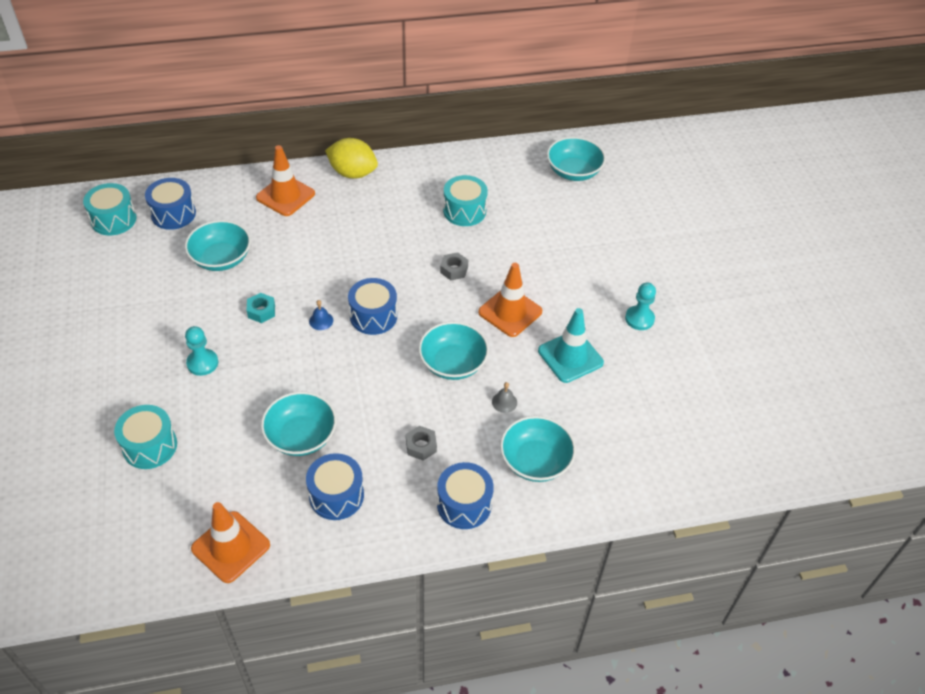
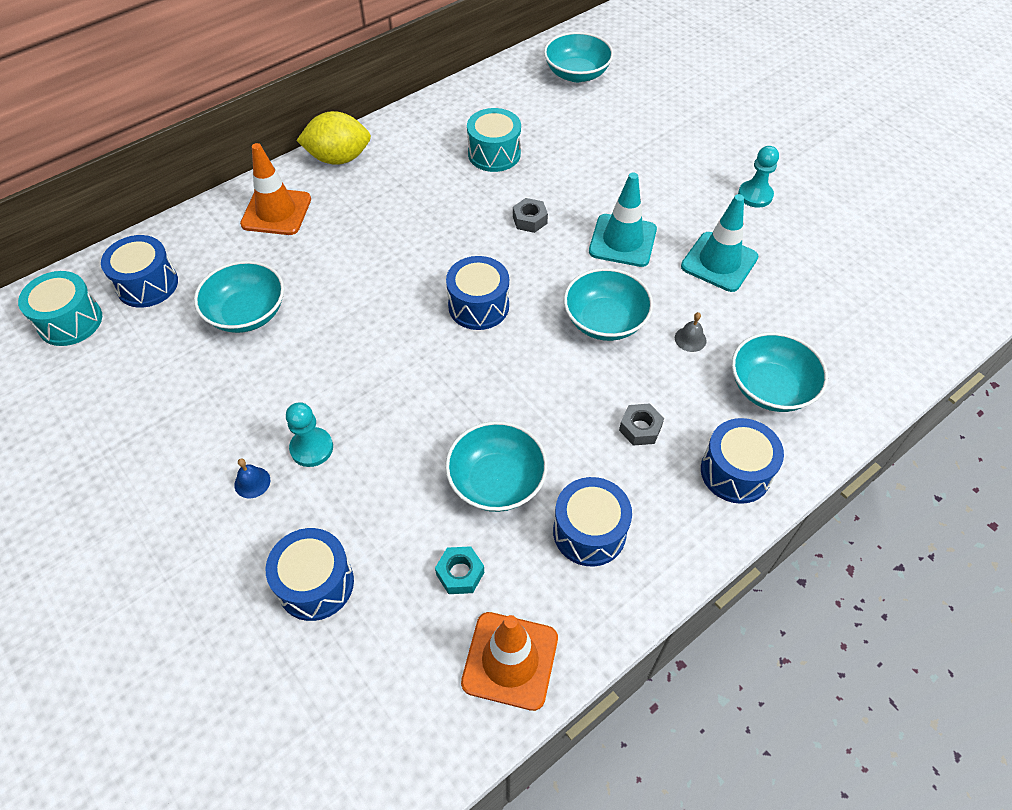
camera: 25 degrees left, 5 degrees up
turquoise drum [114,405,177,469] -> blue drum [266,528,354,621]
turquoise nut [247,293,275,323] -> turquoise nut moved to [435,546,484,594]
blue bell [309,300,333,330] -> blue bell moved to [234,458,270,498]
orange traffic cone [478,263,542,337] -> turquoise traffic cone [589,173,657,267]

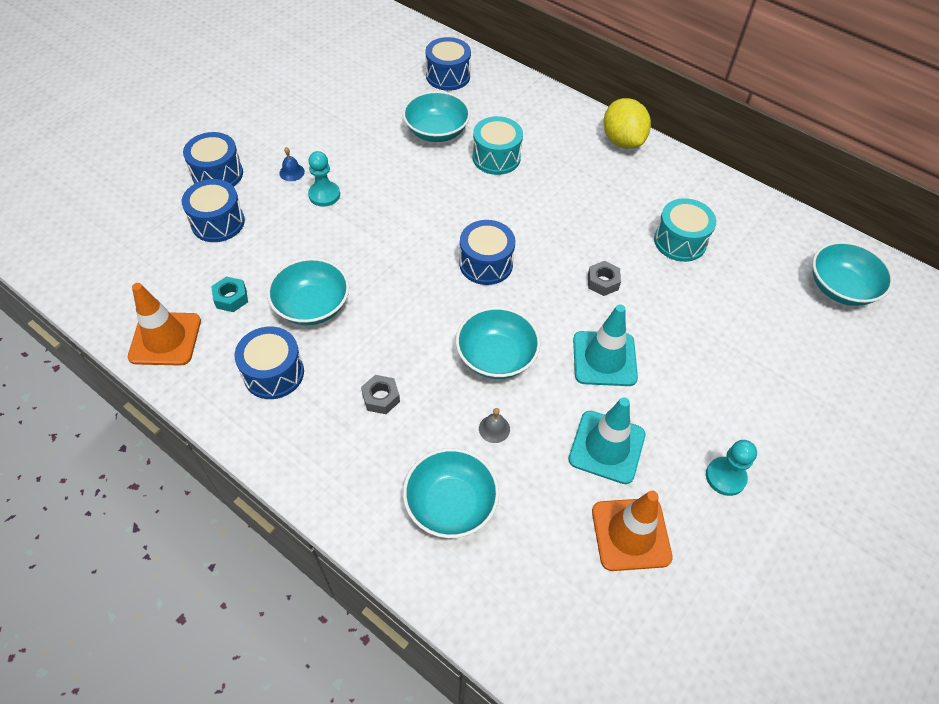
camera: 75 degrees right, 0 degrees up
turquoise drum [18,271,102,346] -> turquoise drum moved to [472,116,523,175]
orange traffic cone [240,143,311,235] -> orange traffic cone moved to [592,491,673,571]
blue drum [701,418,784,504] -> blue drum moved to [183,132,243,187]

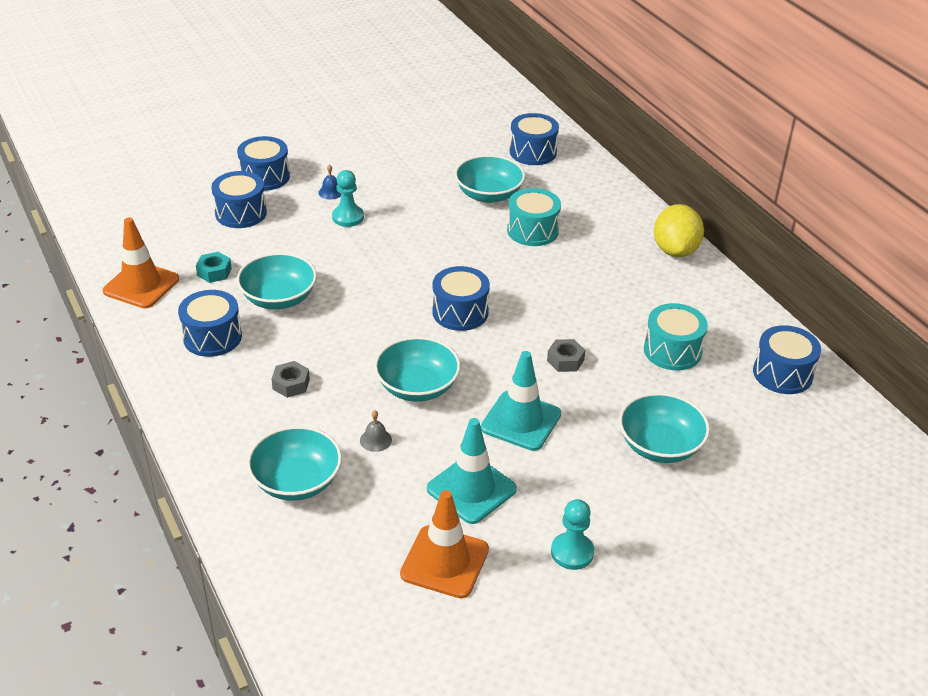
camera: 25 degrees right, 15 degrees down
turquoise bowl [813,241,893,306] -> turquoise bowl moved to [619,393,710,463]
none -> blue drum [753,325,821,394]

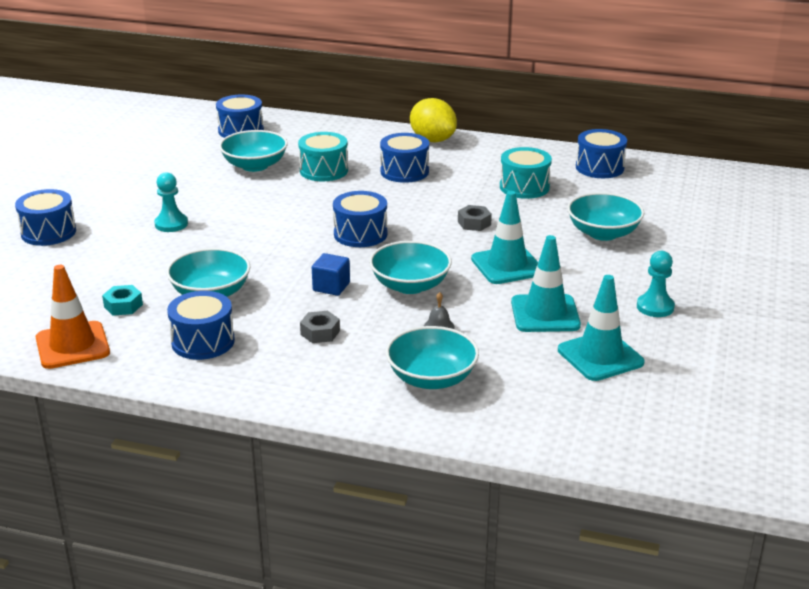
camera: 45 degrees left, 10 degrees down
blue drum [211,171,267,228] -> blue drum moved to [380,133,429,183]
blue bell [319,164,341,199] -> none
orange traffic cone [400,490,489,598] -> turquoise traffic cone [558,275,645,381]
none -> blue cube [312,253,350,296]

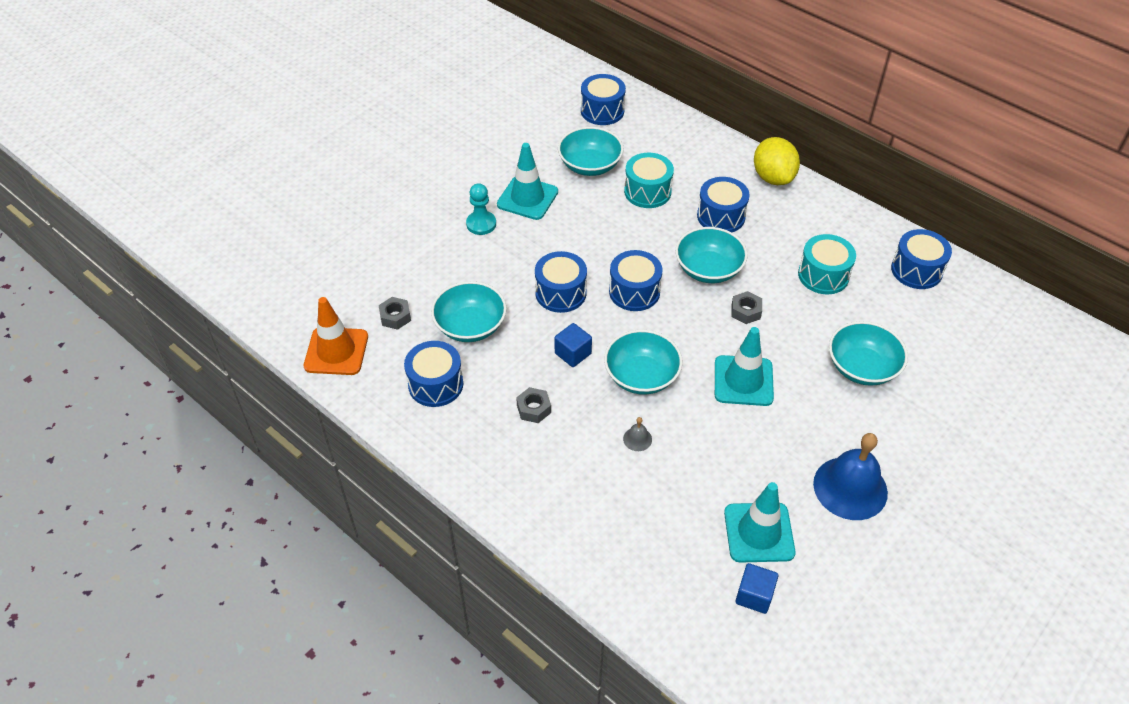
camera: 25 degrees right, 20 degrees up
blue drum [15,189,76,246] -> blue drum moved to [535,251,587,313]
turquoise nut [102,285,143,316] -> grey nut [379,297,411,330]
turquoise bowl [386,326,479,389] -> turquoise bowl moved to [675,227,748,283]
turquoise traffic cone [511,235,581,332] -> turquoise traffic cone moved to [497,143,558,220]
turquoise pawn [637,251,675,317] -> blue bell [813,433,888,520]
none -> blue cube [736,563,778,614]

